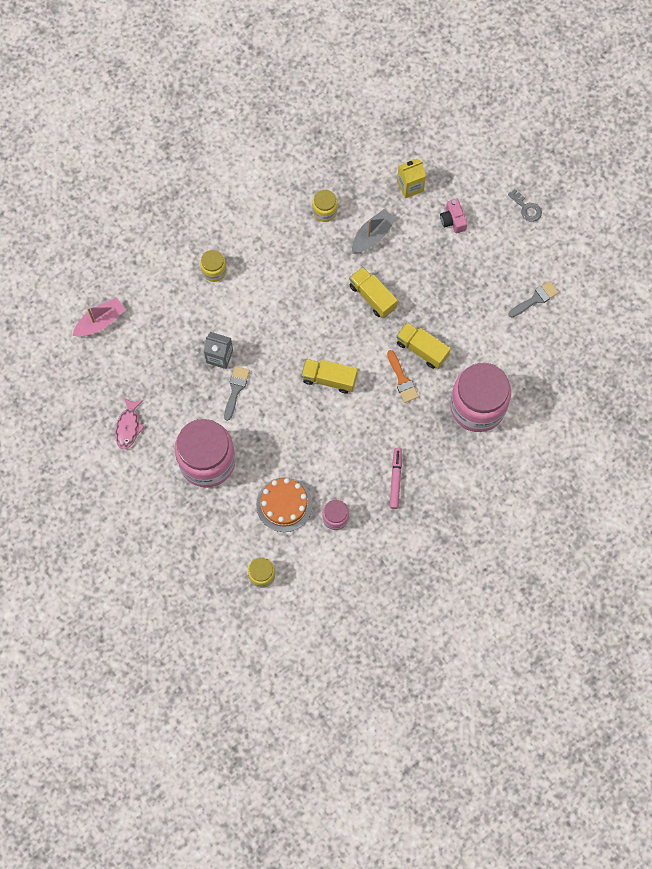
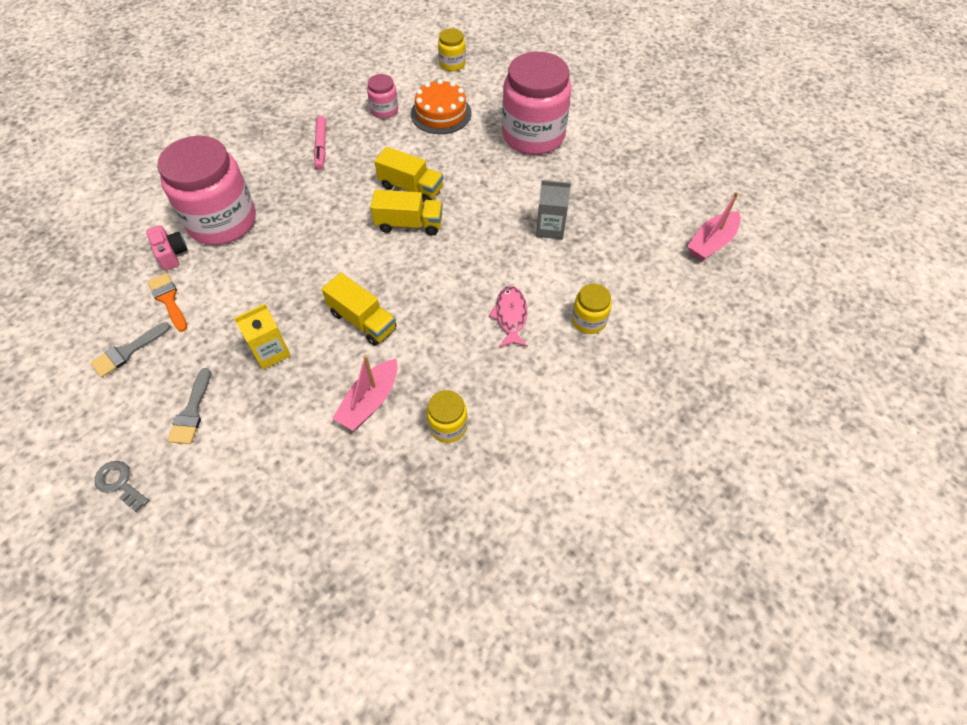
camera: 170 degrees right, 15 degrees down
pink fish [115,397,145,449] -> pink fish moved to [489,286,528,347]
grey brush [224,366,250,421] -> grey brush moved to [167,368,211,444]
grey boat [352,209,396,254] -> pink boat [332,355,398,431]
orange brush [387,350,419,403] -> orange brush moved to [147,273,187,332]
yellow truck [396,322,451,369] -> yellow truck moved to [374,147,443,203]
yellow carton [397,158,426,198] -> yellow carton moved to [234,304,291,370]
pink camera [440,199,468,233] -> pink camera moved to [146,225,187,271]

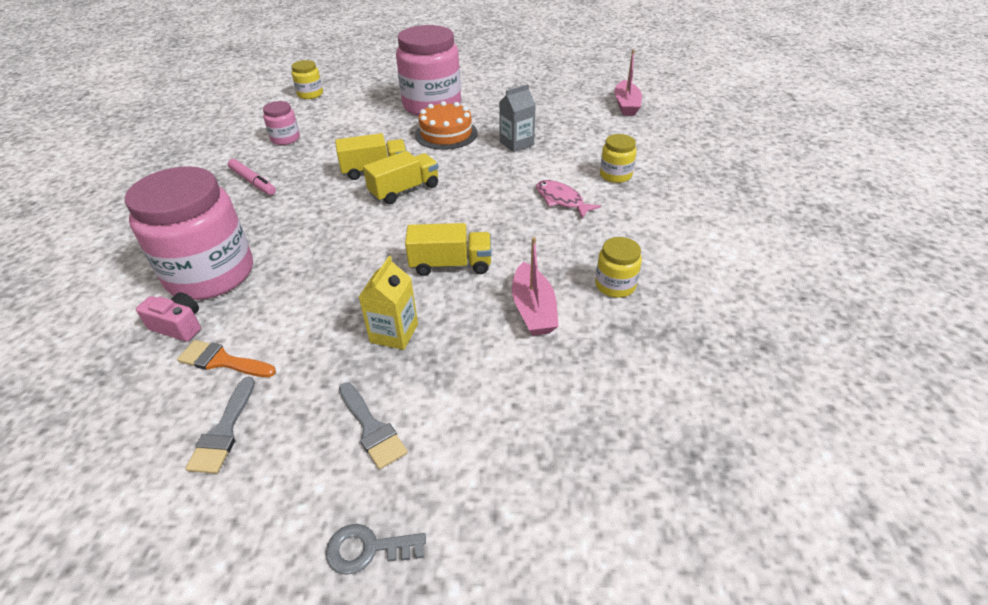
camera: 40 degrees left, 15 degrees down
orange cake [411,79,472,134] -> orange cake moved to [415,101,478,150]

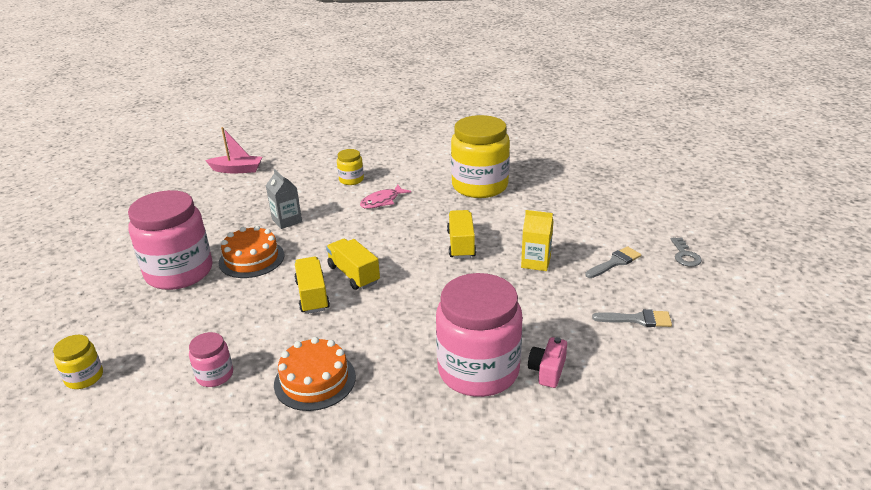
camera: 90 degrees left, 10 degrees down
orange brush [177,340,276,377] -> none
pink marker [228,159,276,195] -> orange cake [274,337,356,411]
pink boat [512,237,559,336] -> none
yellow jar [595,237,642,298] -> yellow jar [451,115,510,198], size x2.19

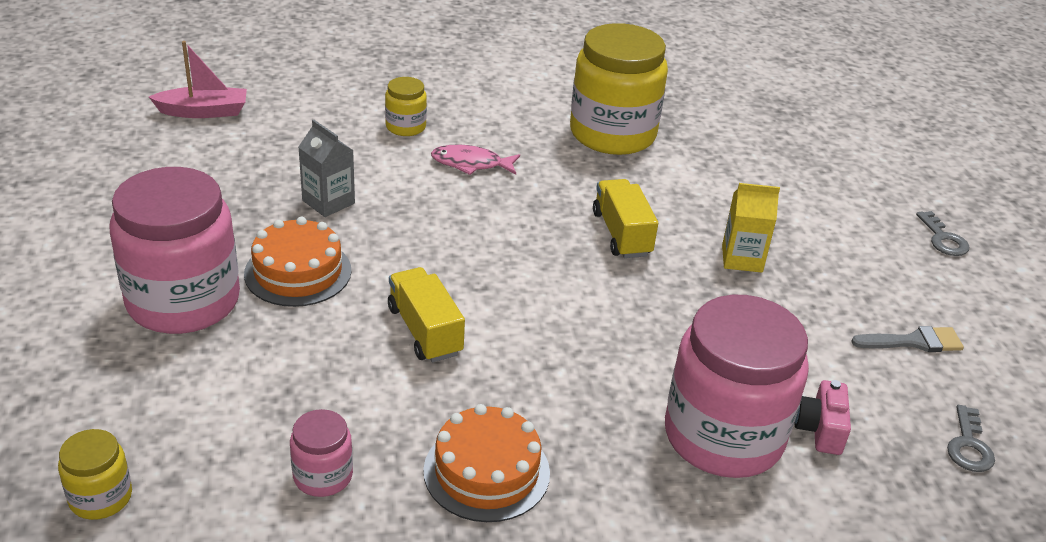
camera: 15 degrees left, 5 degrees up
yellow truck [326,239,380,290] -> none
pink fish [360,184,411,209] -> pink fish turned 60 degrees clockwise [431,144,520,175]
grey brush [585,246,641,278] -> none
none -> grey key [947,405,995,472]

